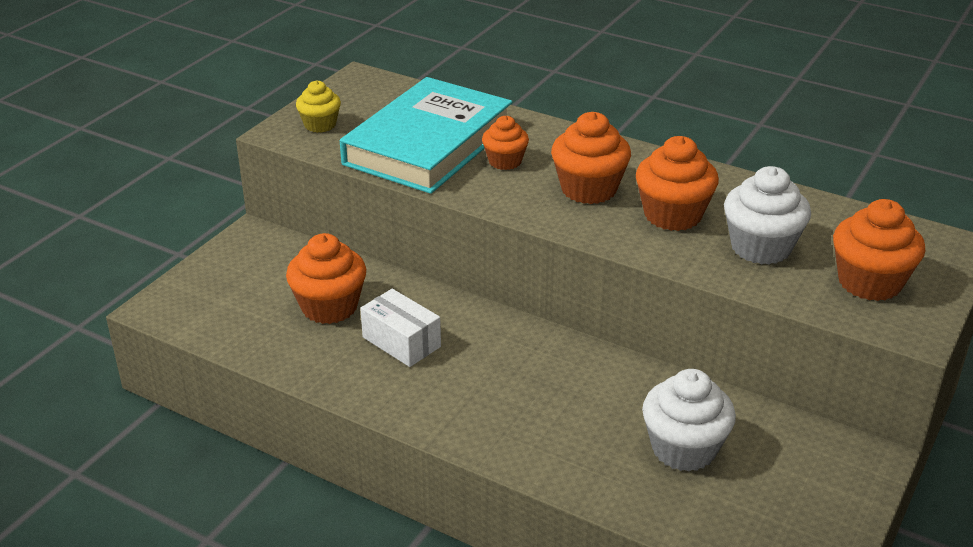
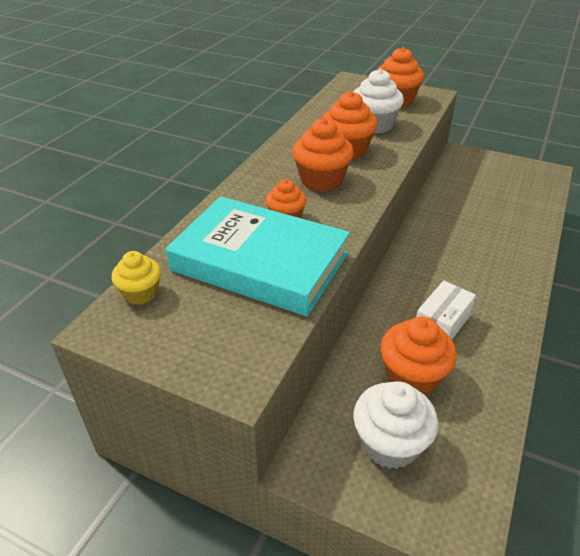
camera: 95 degrees left, 5 degrees up
yellow cupcake [296,80,341,133] -> yellow cupcake moved to [112,251,161,305]
white cupcake [642,369,736,472] -> white cupcake moved to [353,381,438,469]

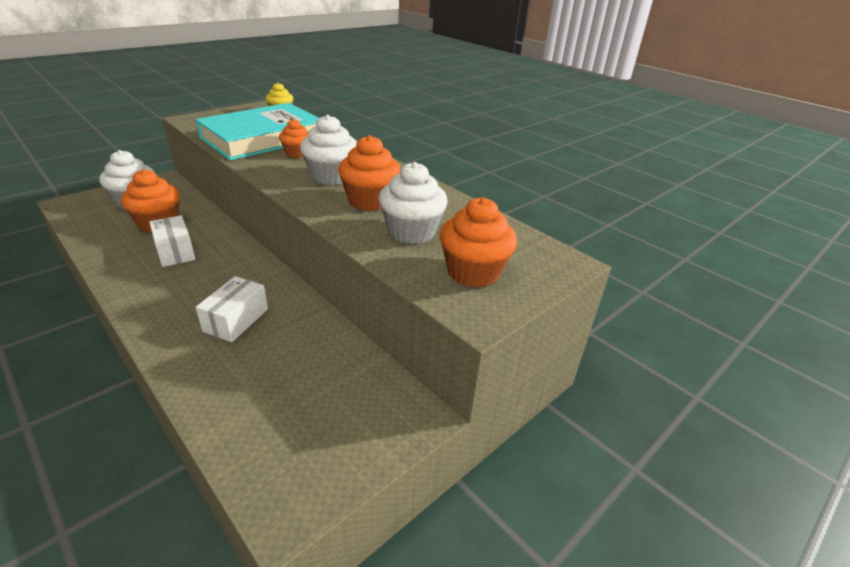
camera: 110 degrees right, 5 degrees down
orange cupcake [292,118,354,191] -> white cupcake [300,114,357,185]
none -> white box [195,276,268,342]

